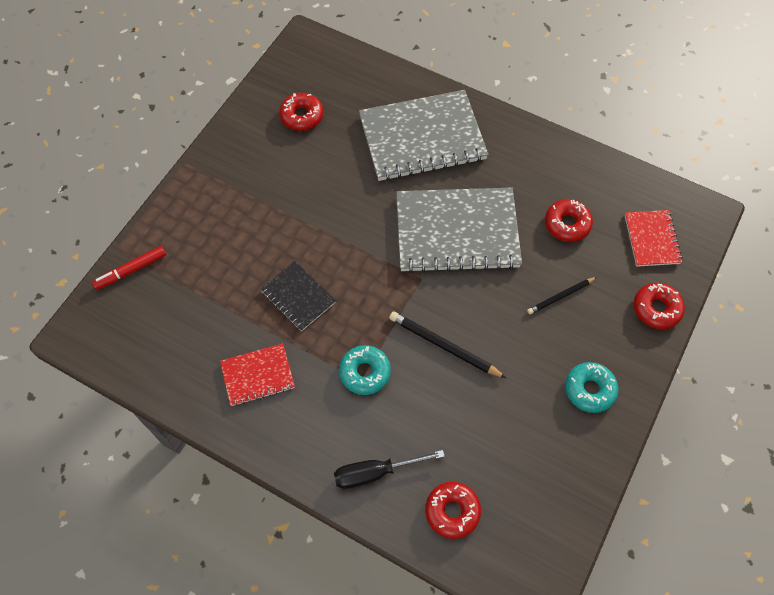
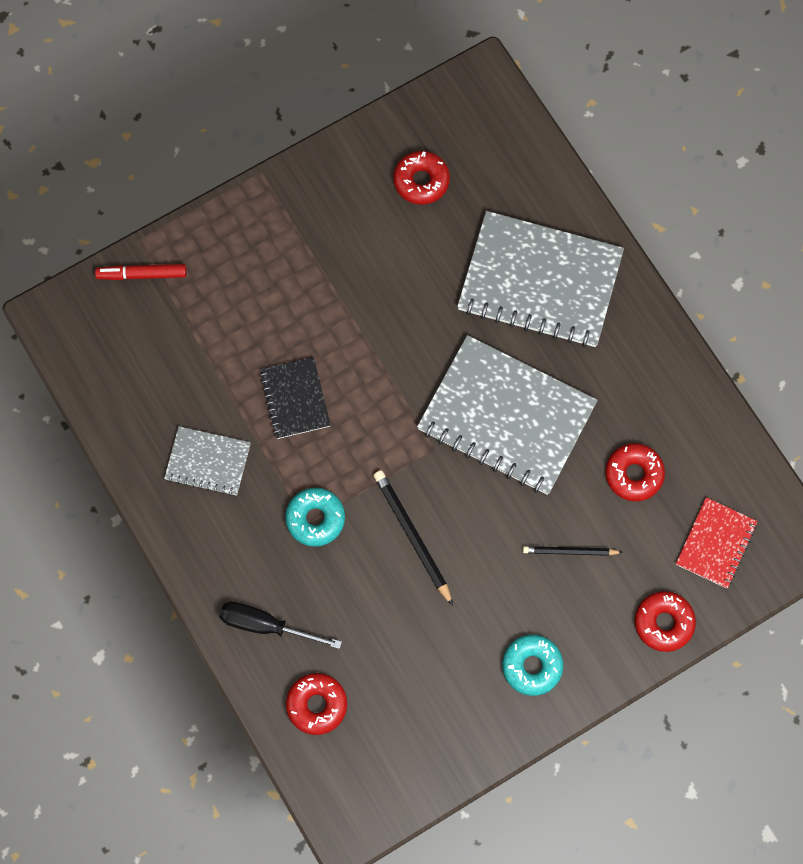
camera: 30 degrees right, 10 degrees up
red notebook [220,343,295,406] -> grey notebook [164,426,251,496]

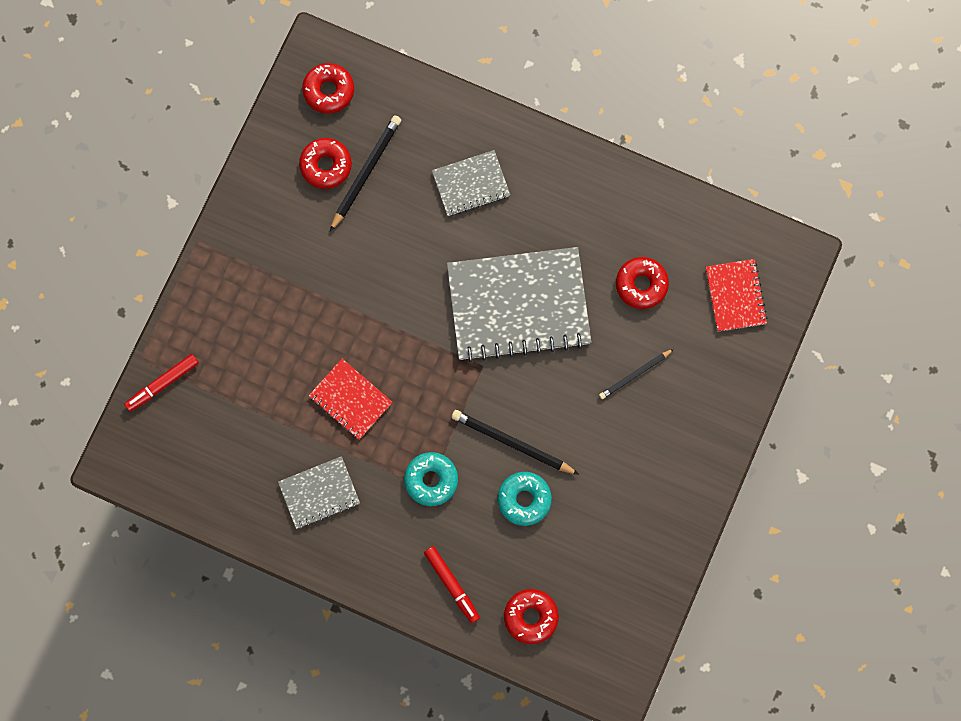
camera: 35 degrees left, 5 degrees up
black screwdriver [220,602,342,649] -> red marker [424,546,480,623]
black notebook [260,357,330,439] -> red notebook [309,358,392,440]
grey notebook [457,211,624,347] -> grey notebook [432,150,510,216], size x0.51
turquoise donut [502,634,563,696] -> turquoise donut moved to [498,472,552,526]
red donut [635,591,696,652] -> red donut moved to [302,63,354,114]
none -> black pencil [330,115,401,232]

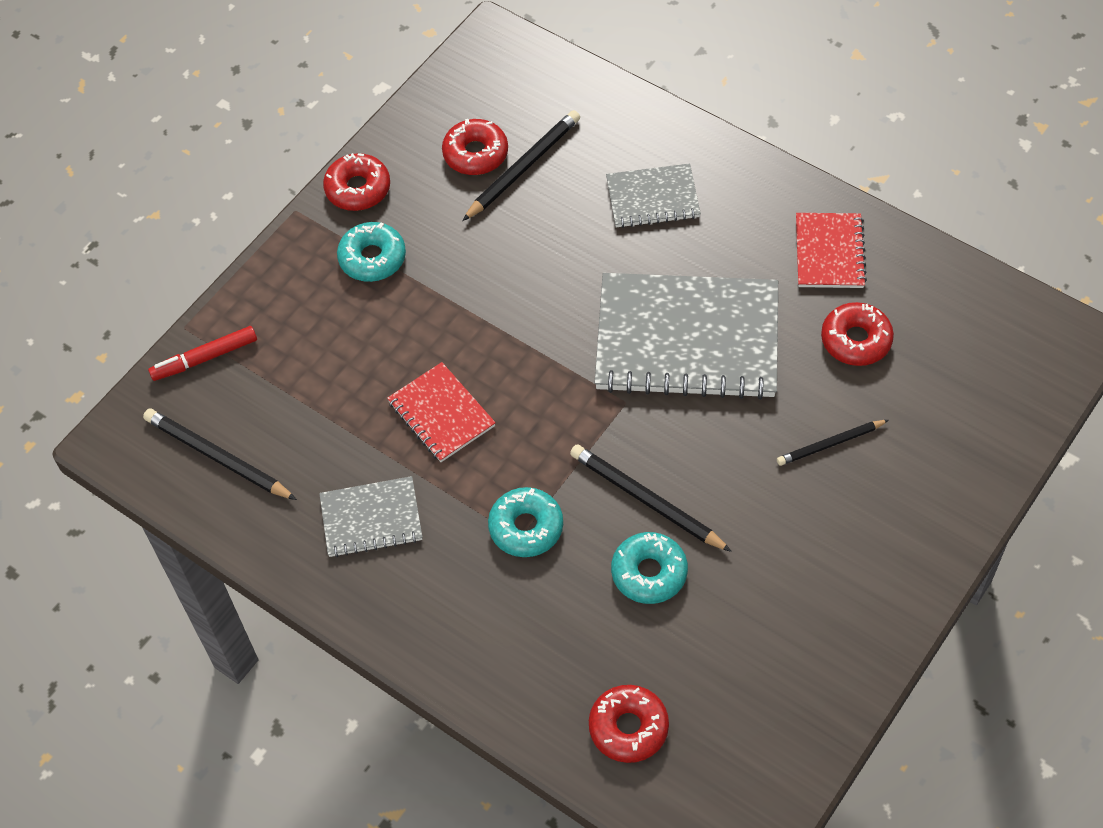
camera: 15 degrees right, 20 degrees down
red donut [302,63,354,114] -> red donut moved to [323,153,390,211]
red marker [424,546,480,623] -> none
red notebook [706,259,767,332] -> red notebook moved to [796,213,867,288]
none -> black pencil [143,409,297,500]
none -> turquoise donut [337,222,406,282]

